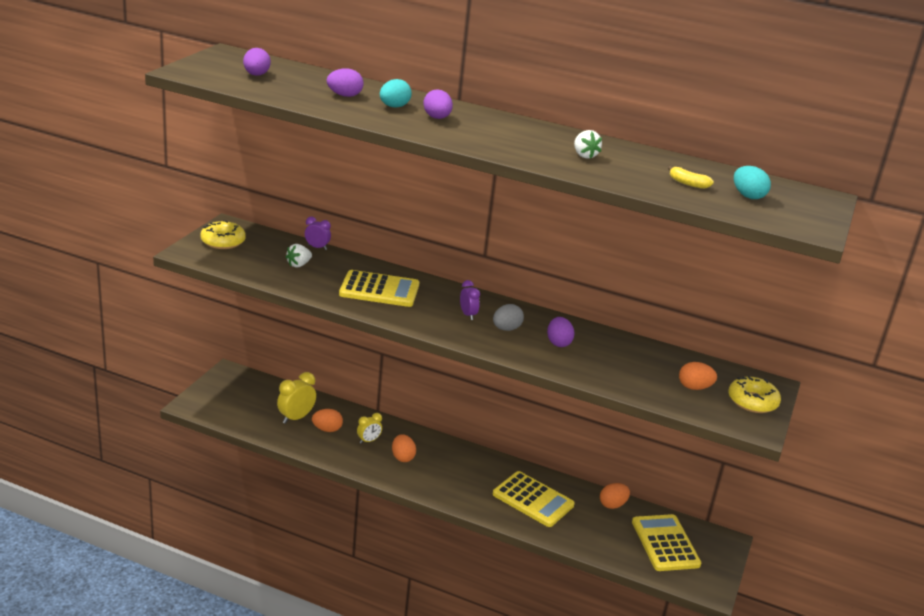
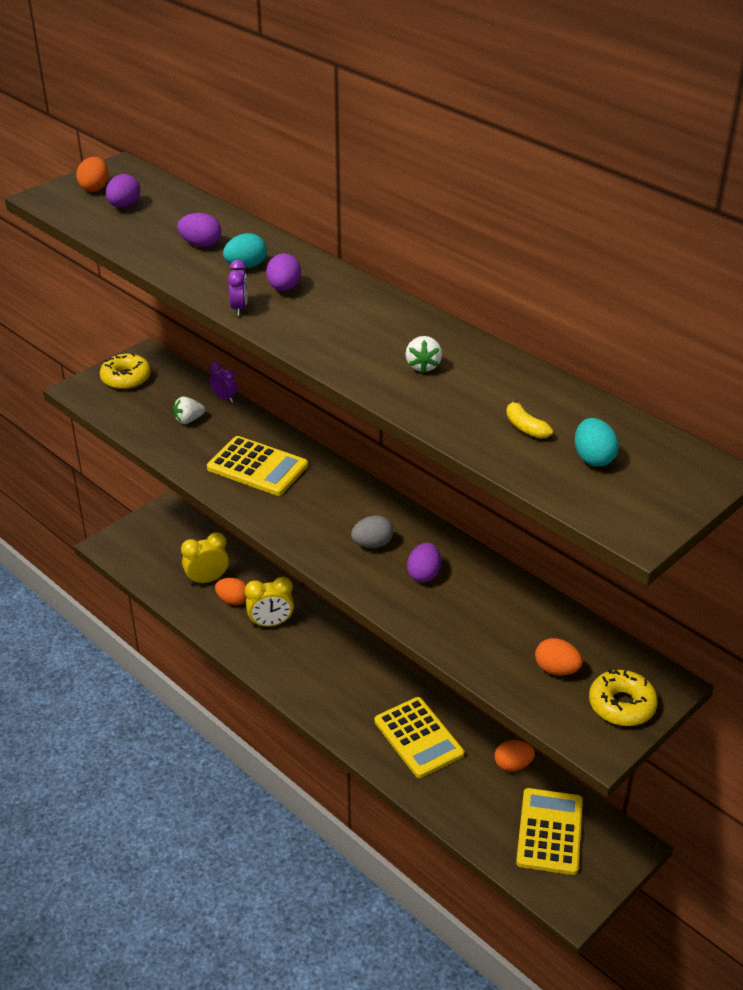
camera: 25 degrees right, 10 degrees up
yellow clock [357,413,382,444] -> yellow clock [245,576,294,627], size x1.61
orange egg [392,434,416,462] -> orange egg moved to [76,157,109,192]
purple clock [460,280,480,320] -> purple clock moved to [228,260,248,316]

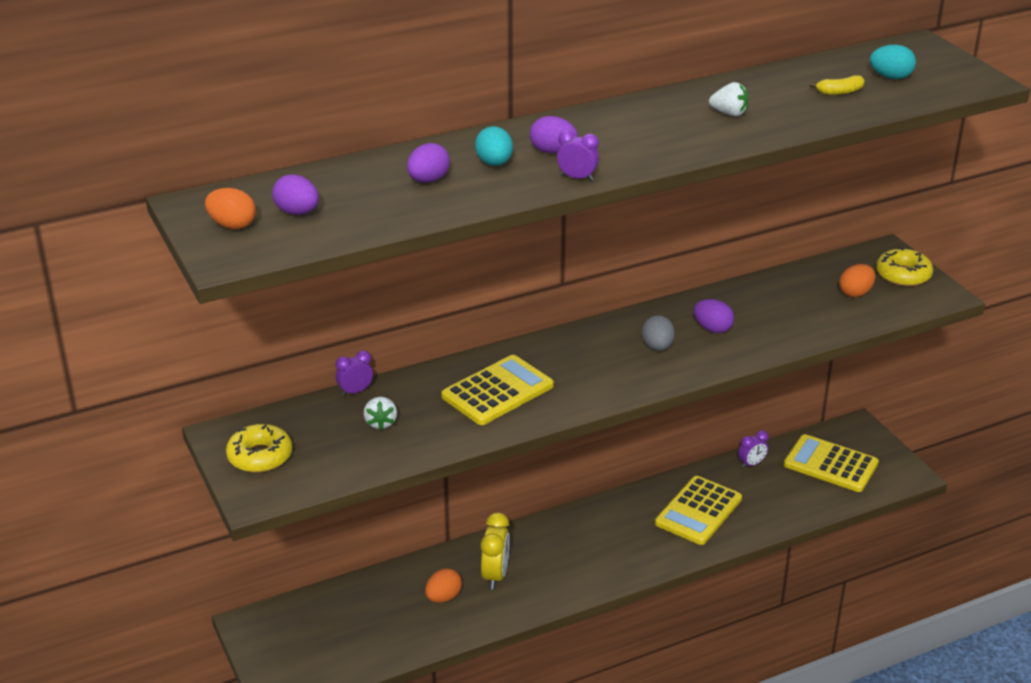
camera: 70 degrees left, 5 degrees down
yellow clock [181,532,229,585] -> none
yellow calculator [374,697,464,778] -> yellow calculator turned 135 degrees clockwise [655,476,742,545]
orange egg [494,740,535,771] -> purple clock [738,431,769,468]

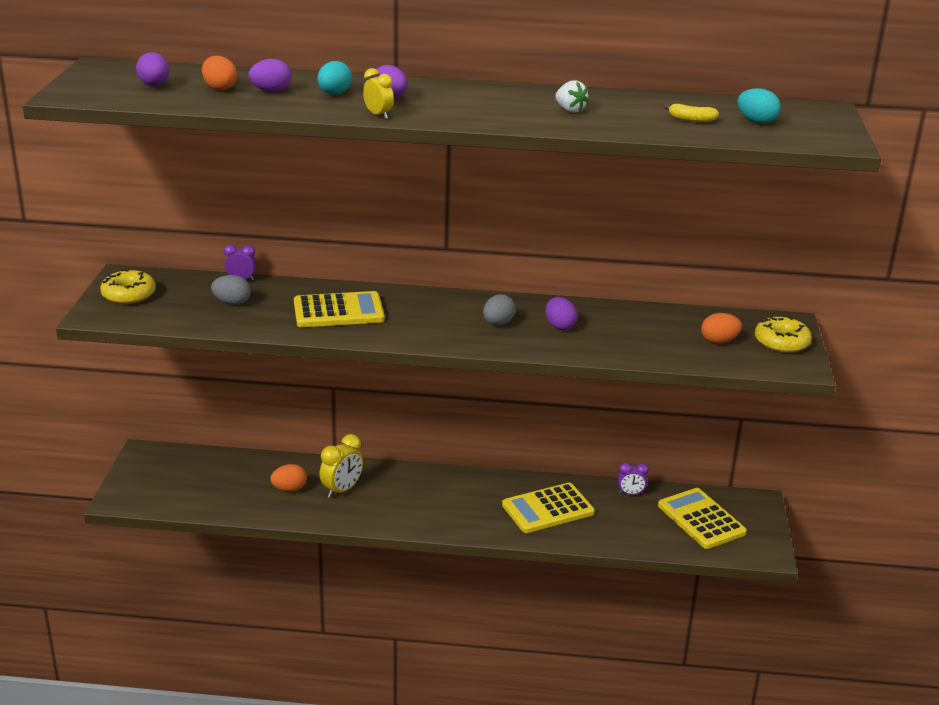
camera: 30 degrees right, 5 degrees down
orange egg [205,188,256,229] -> orange egg moved to [202,56,237,90]
white strawberry [364,397,397,430] -> grey egg [211,275,251,305]
purple clock [557,130,599,181] -> yellow clock [363,68,394,119]

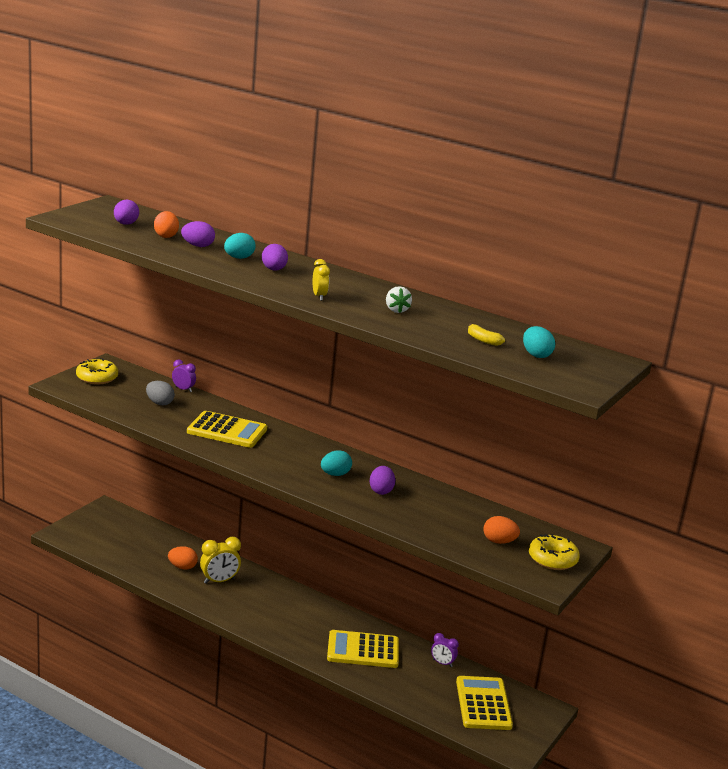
camera: 25 degrees right, 5 degrees down
yellow clock [363,68,394,119] -> yellow clock moved to [312,259,330,301]
grey egg [483,294,516,325] -> turquoise egg [321,450,352,476]

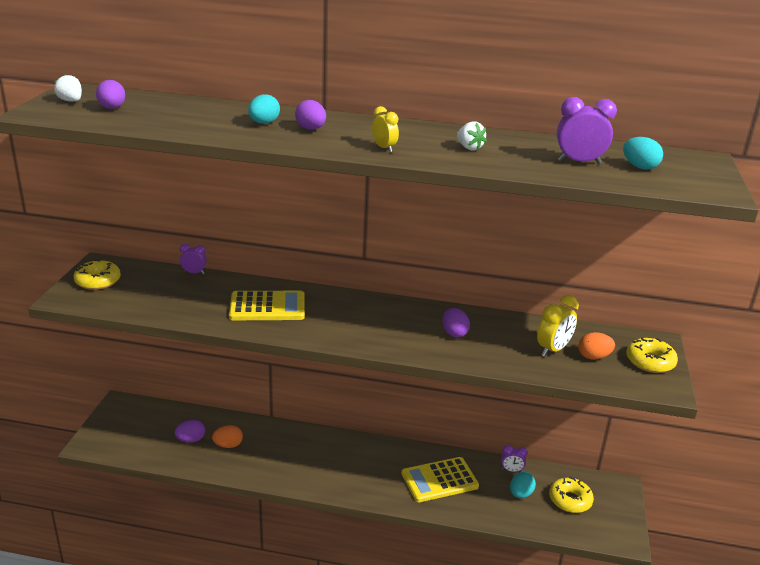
camera: 20 degrees left, 5 degrees up
grey egg [146,381,175,405] -> none
orange egg [154,211,179,238] -> none
purple egg [181,221,215,247] -> purple egg moved to [175,420,205,442]
yellow clock [200,537,241,584] -> yellow clock moved to [537,295,579,356]
turquoise egg [321,450,352,476] -> turquoise egg moved to [510,472,536,498]
yellow calculator [456,676,513,730] -> yellow donut [549,476,594,513]
yellow banana [468,324,505,346] -> purple clock [557,97,617,164]
none -> white strawberry [54,74,82,101]

